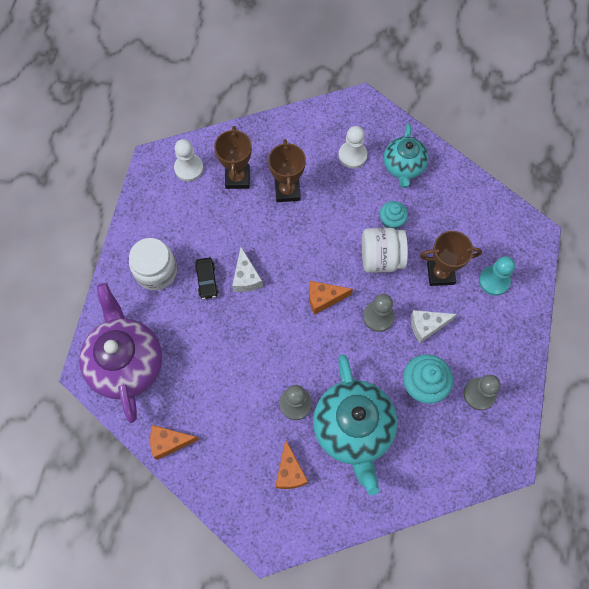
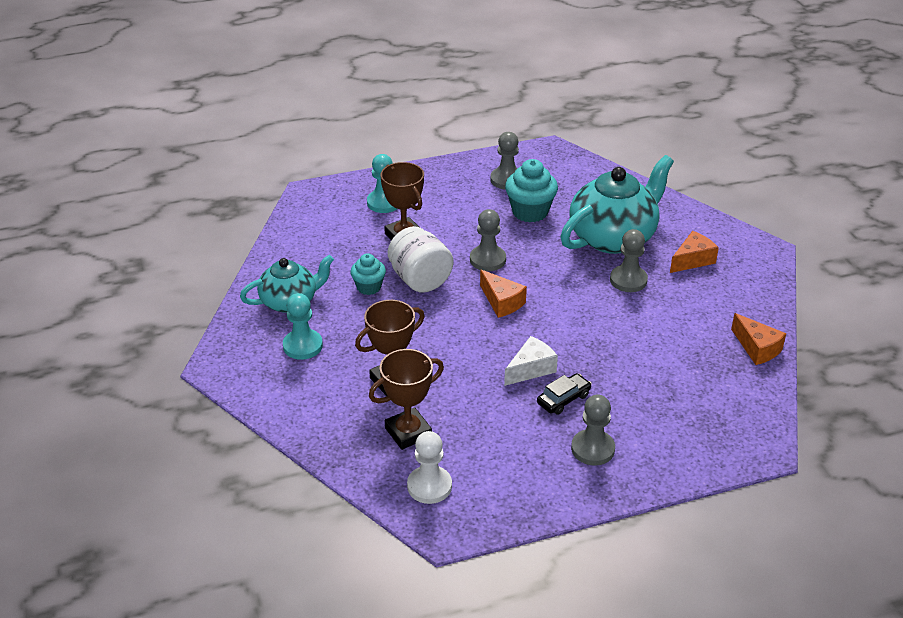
camera: 120 degrees left, 30 degrees down
purple teapot [79,283,162,423] -> none
white jar [129,238,177,290] -> grey pawn [571,394,615,466]
white pawn [338,126,367,169] -> turquoise pawn [283,293,323,360]
white cheese [411,310,457,343] -> none

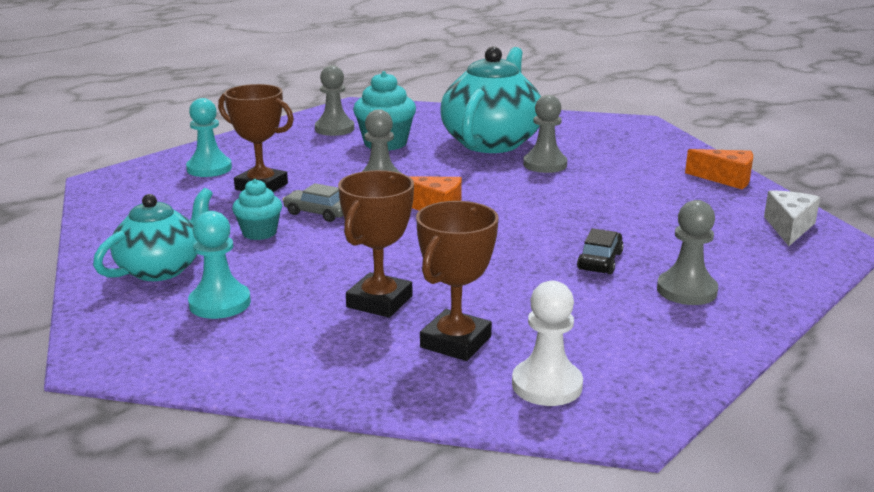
camera: 30 degrees left, 15 degrees down
white jar [388,226,453,293] -> grey car [282,183,343,222]
white cheese [504,336,558,386] -> white cheese moved to [764,190,820,246]
orange cheese [670,231,719,273] -> none

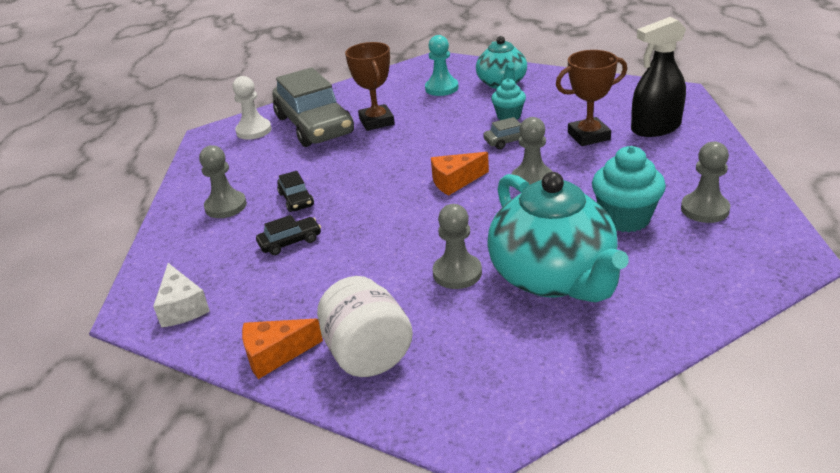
camera: 140 degrees right, 10 degrees up
turquoise pawn [186,98,232,177] -> black spray bottle [631,17,686,137]
brown trophy [416,201,499,361] -> grey car [273,67,354,147]
none -> black car [256,215,321,255]
none -> white jar [317,276,413,377]

